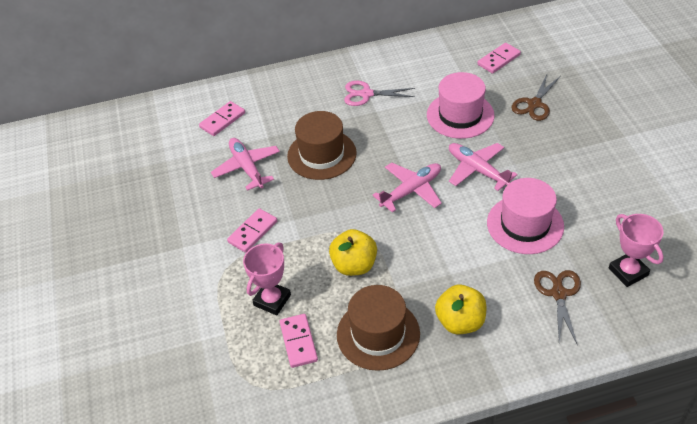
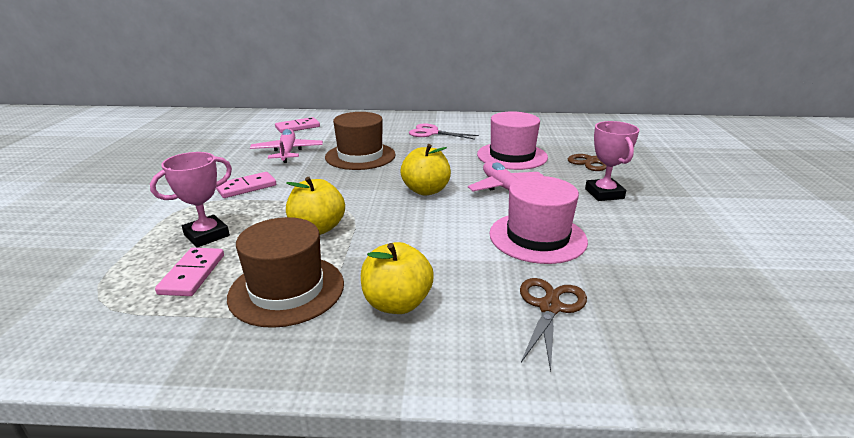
camera: 15 degrees right, 20 degrees down
pink plane [373,162,442,212] -> yellow apple [400,144,451,195]
pink domino [477,43,521,74] -> none
pink trophy [609,214,664,287] -> pink trophy moved to [585,121,639,201]

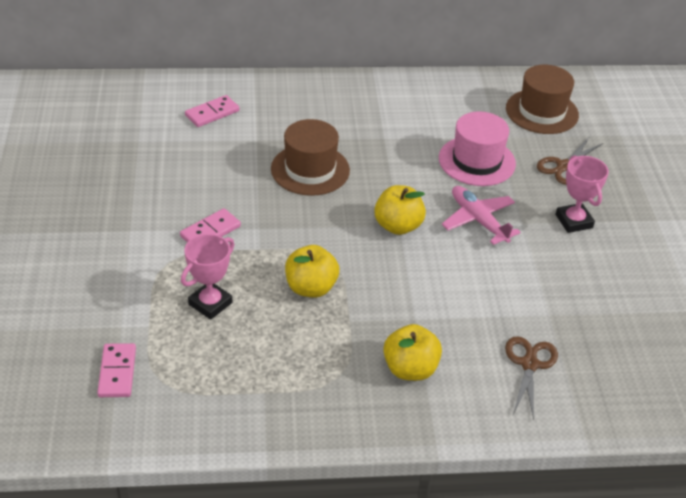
camera: 10 degrees left, 15 degrees up
pink domino [155,248,224,296] -> pink domino moved to [97,343,136,397]
brown hat [227,217,344,328] -> brown hat moved to [506,65,579,134]
pink plane [250,129,323,163] -> none
pink scissors [409,124,479,140] -> none
pink hat [489,176,588,264] -> none

